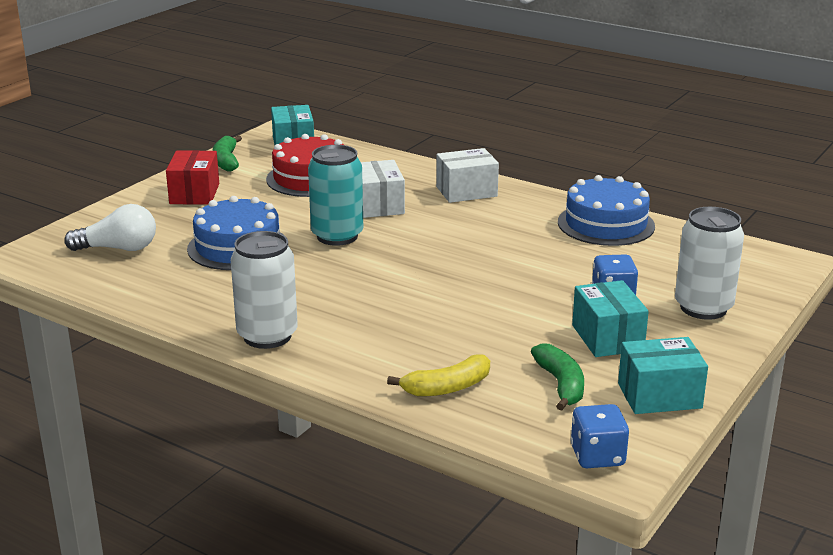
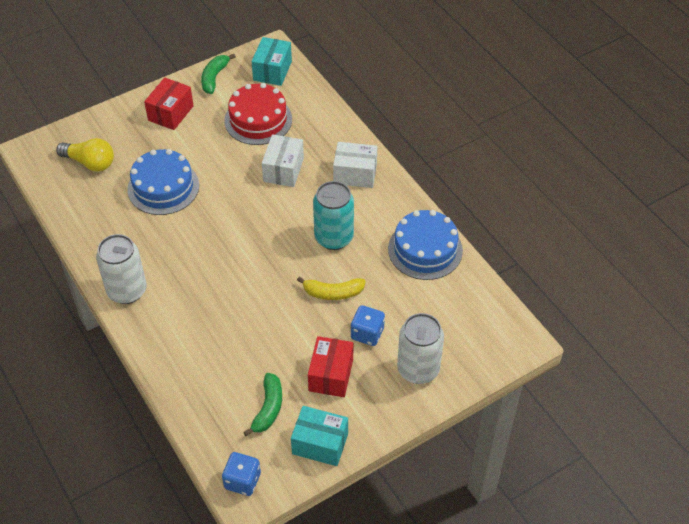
camera: 25 degrees right, 25 degrees up
white light bulb [64,204,156,251] -> yellow light bulb [56,138,114,172]
turquoise can [308,145,363,246] -> turquoise can moved to [313,181,354,250]
yellow banana [387,354,490,396] -> yellow banana moved to [297,276,366,300]
turquoise box [572,280,649,357] -> red box [308,336,353,397]

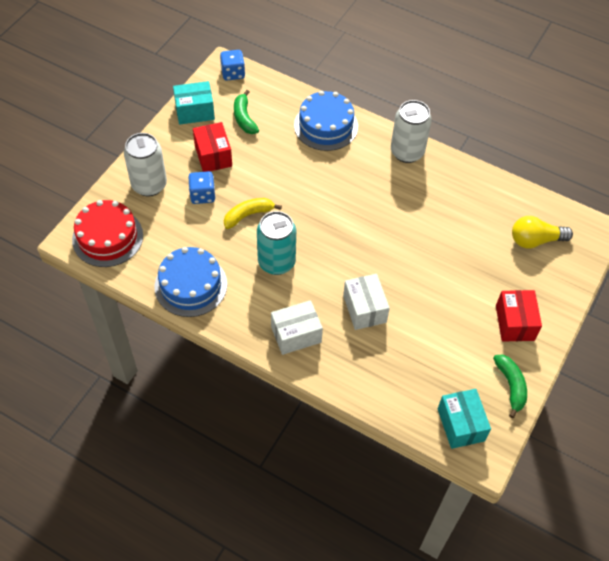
camera: 150 degrees right, 5 degrees up
blue cake [127,149,199,215] -> blue cake moved to [294,91,358,151]
red cake [224,83,292,145] -> red cake moved to [72,200,143,267]

